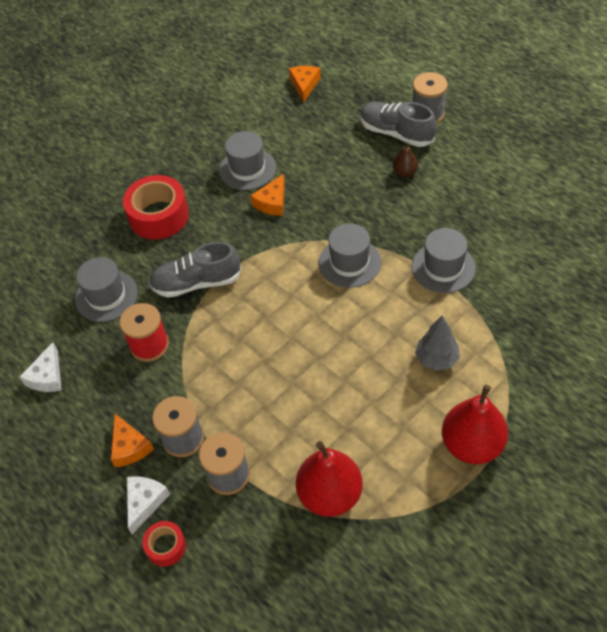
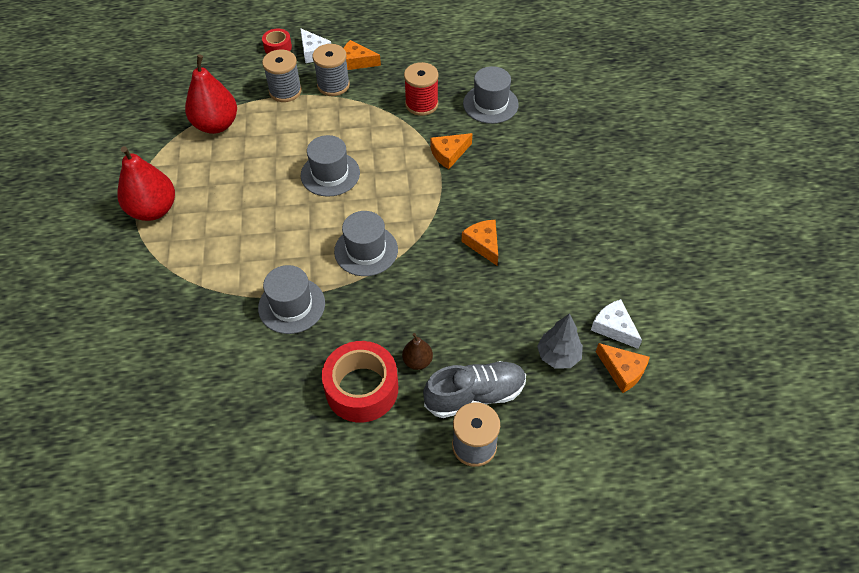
camera: 125 degrees right, 0 degrees up
white cheese [19,342,62,392] -> white cheese moved to [591,299,642,349]
red tape [123,175,189,240] -> red tape moved to [322,341,398,423]
grey shoe [149,242,242,298] -> orange cheese [431,133,472,169]
grey hat [219,131,276,190] -> grey hat moved to [301,135,360,197]
grey tree [415,316,460,371] -> grey tree moved to [537,313,583,368]

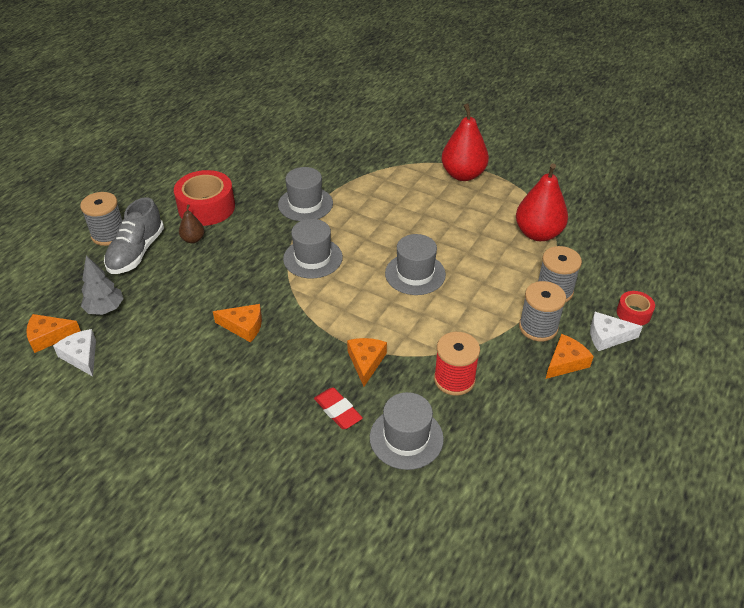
camera: 125 degrees right, 10 degrees down
white cheese [591,299,642,349] -> white cheese turned 120 degrees counterclockwise [53,329,96,376]
none -> red eraser [314,387,363,429]

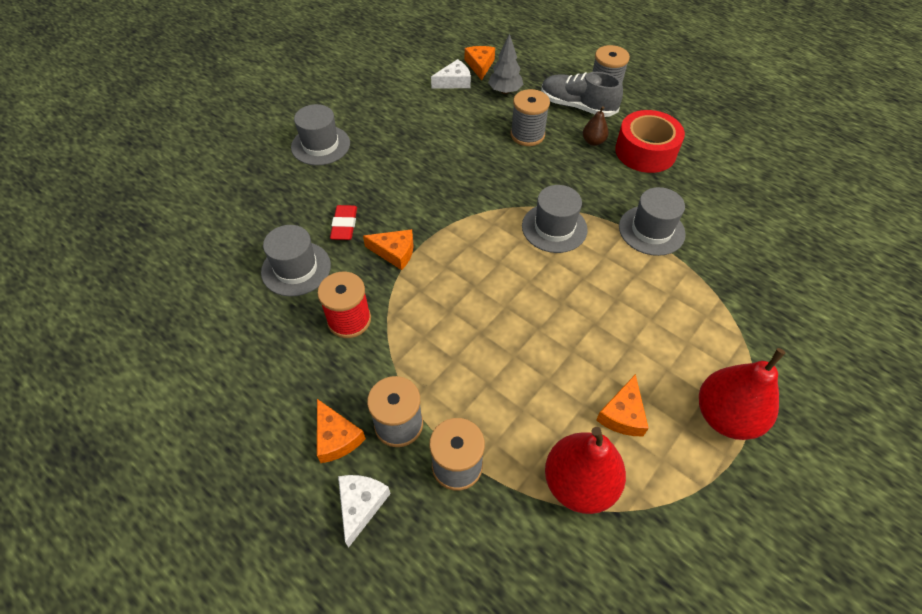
camera: 100 degrees right, 10 degrees up
orange cheese [213,304,262,342] -> orange cheese moved to [596,374,649,436]
red eraser [314,387,363,429] -> red eraser turned 60 degrees counterclockwise [330,205,357,240]
grey hat [385,234,446,295] -> grey hat moved to [291,104,350,165]
red tape [617,291,655,326] -> none
none -> grey spool [511,89,550,146]

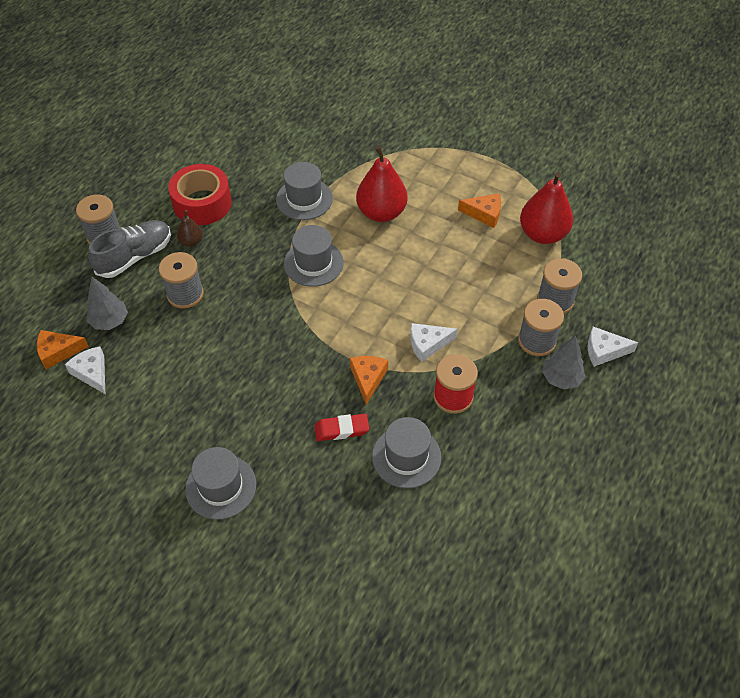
camera: 100 degrees left, 0 degrees up
orange cheese [317,399,366,463] -> grey tree [542,335,586,390]
grey shoe [541,72,623,117] -> grey shoe turned 150 degrees counterclockwise [88,220,171,278]
red pear [699,348,786,440] -> red pear moved to [356,146,408,222]
none -> white cheese [410,323,457,362]

